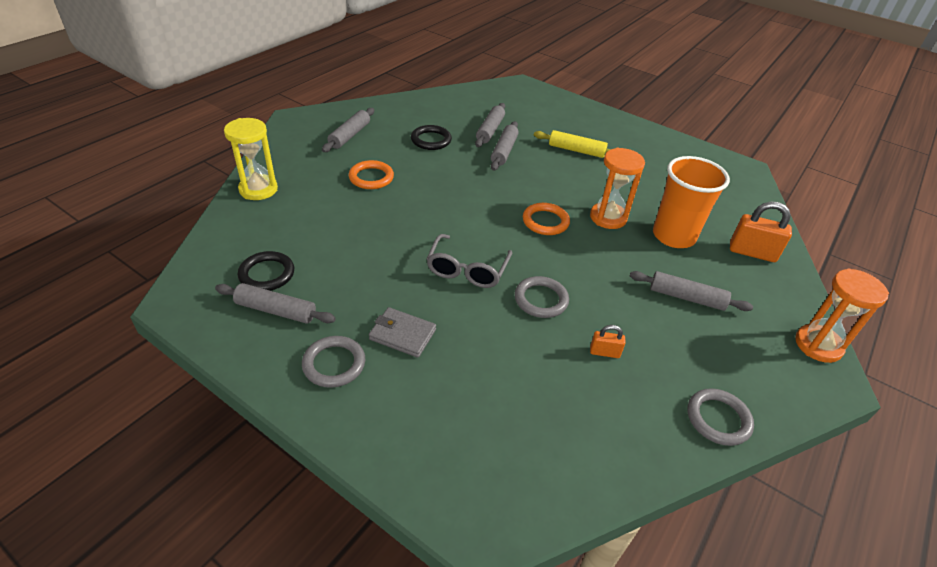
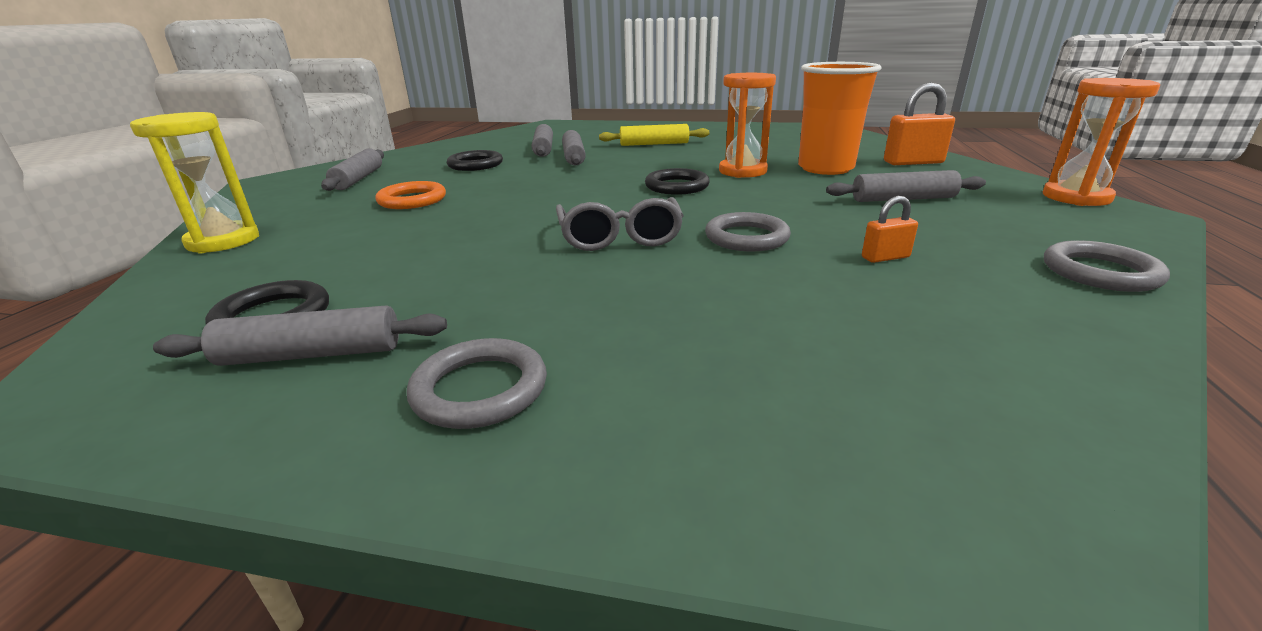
camera: 20 degrees left, 15 degrees down
grey wallet [369,307,436,358] -> none
orange ring [523,203,570,235] -> black ring [645,168,710,195]

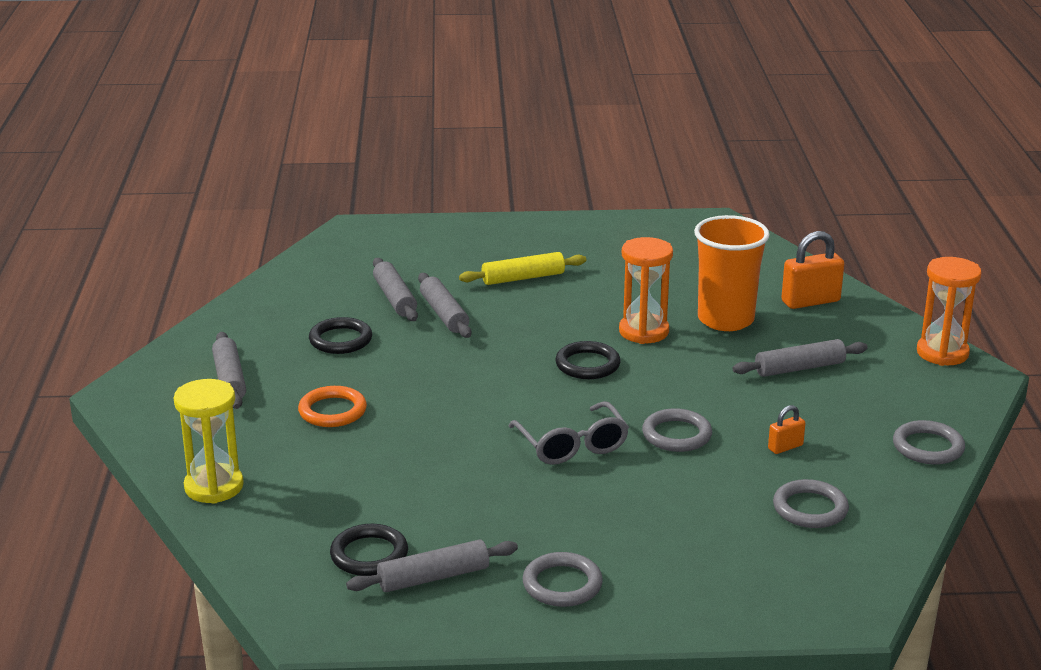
camera: 15 degrees left, 0 degrees up
none -> grey ring [773,479,849,528]

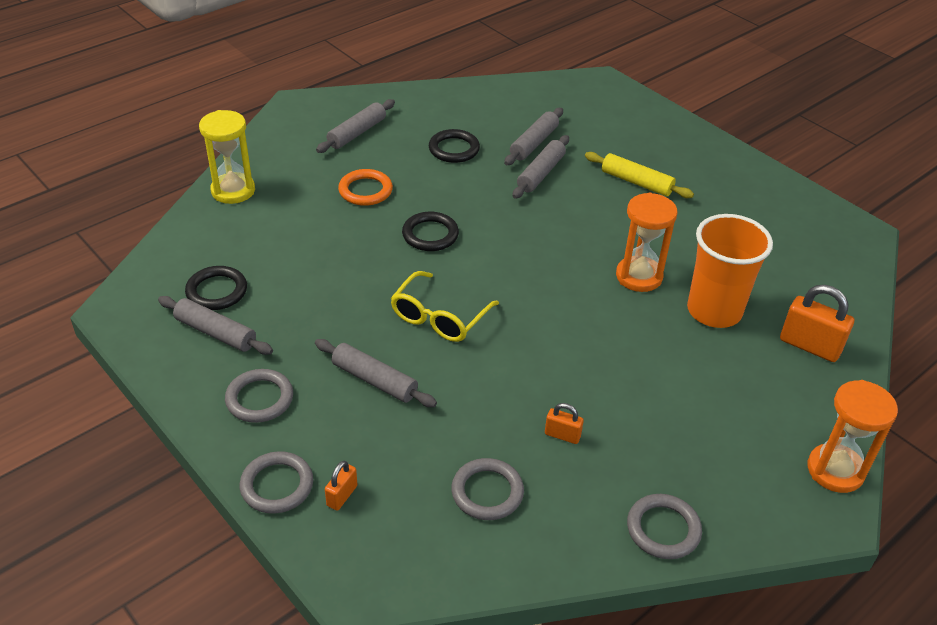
camera: 50 degrees right, 15 degrees up
grey glasses [509,401,629,465] -> yellow glasses [391,271,499,342]
black ring [555,341,621,379] -> black ring moved to [402,211,459,251]
grey ring [642,408,712,452] -> grey ring moved to [239,451,313,514]
grey rolling pin [732,339,868,377] -> grey rolling pin moved to [315,339,437,407]
none -> orange padlock [325,461,357,511]

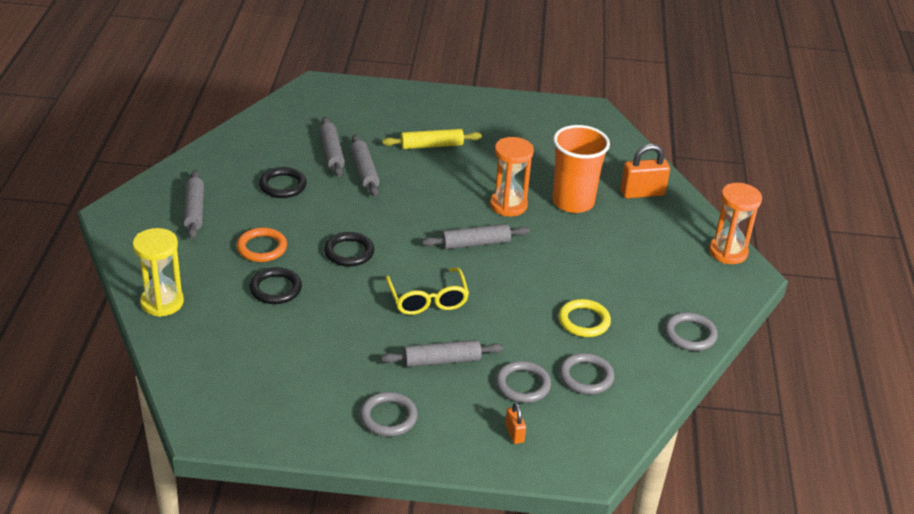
camera: 45 degrees left, 5 degrees down
grey rolling pin [158,296,273,355] -> grey rolling pin moved to [422,224,530,249]
black ring [185,266,247,310] -> black ring moved to [249,267,302,304]
grey ring [239,451,313,514] -> grey ring moved to [496,361,551,403]
orange padlock [545,403,584,444] -> yellow ring [558,299,611,337]

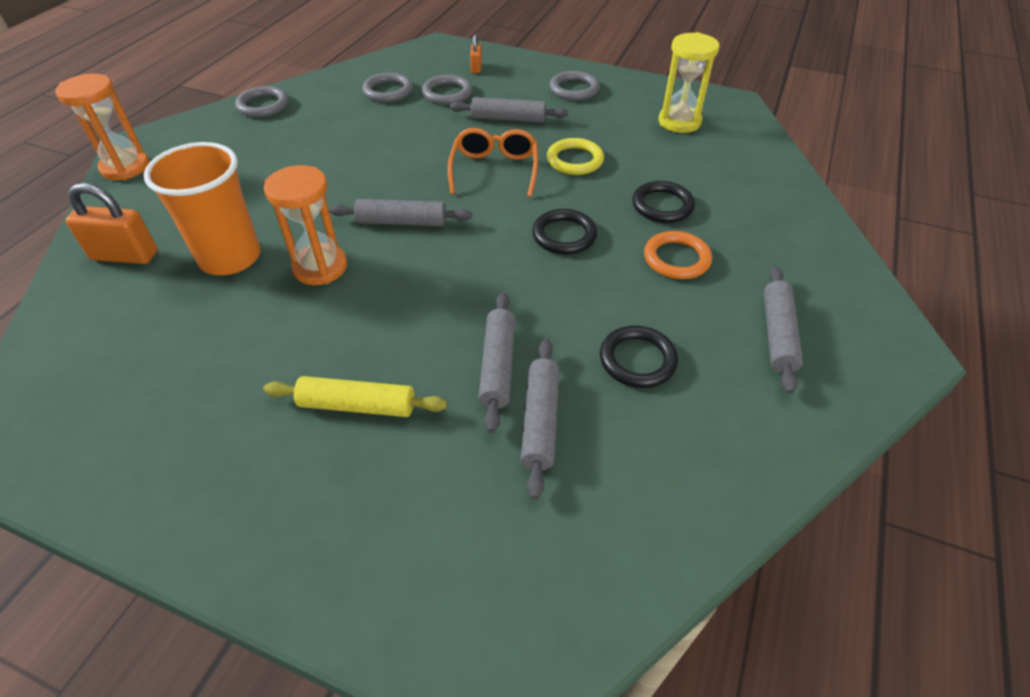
camera: 160 degrees left, 10 degrees up
yellow hourglass [133,228,184,317] -> yellow hourglass moved to [659,32,719,133]
yellow glasses [385,267,469,315] -> orange glasses [448,128,538,197]
yellow ring [558,299,611,337] -> yellow ring moved to [547,138,604,175]

